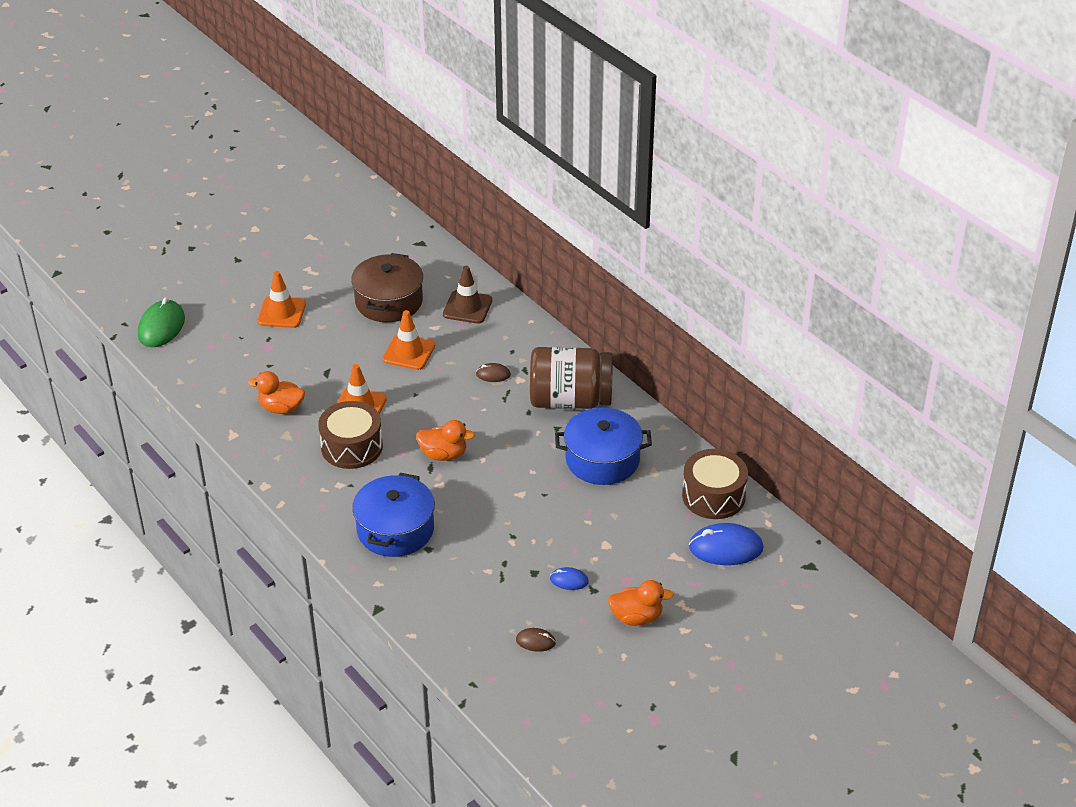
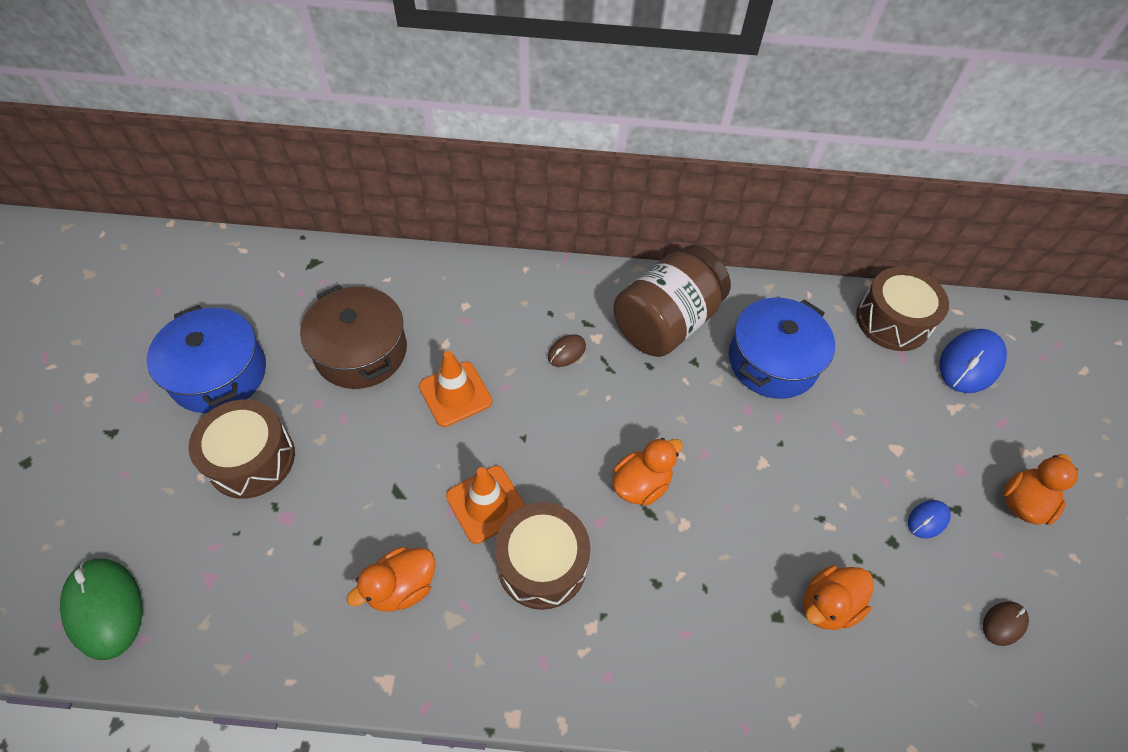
camera: 50 degrees left, 15 degrees up
orange traffic cone [257,271,306,328] -> brown drum [188,400,295,499]
blue pot [352,473,435,557] -> blue pot moved to [147,305,266,413]
brown traffic cone [443,266,492,324] -> none
none -> orange duck [803,565,874,630]

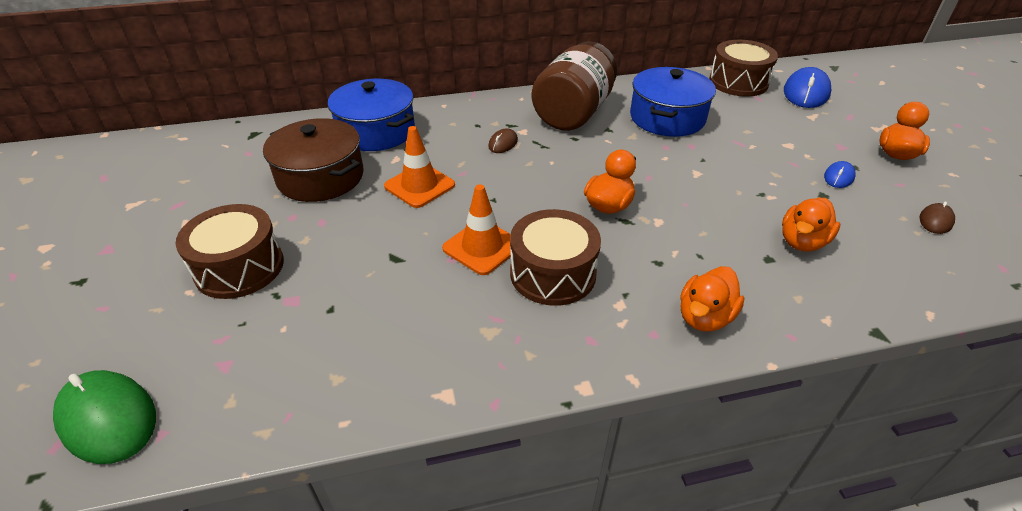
camera: 15 degrees left, 15 degrees down
blue pot [147,305,266,413] -> blue pot moved to [328,79,415,151]
orange duck [347,547,435,611] -> orange duck moved to [680,266,745,331]

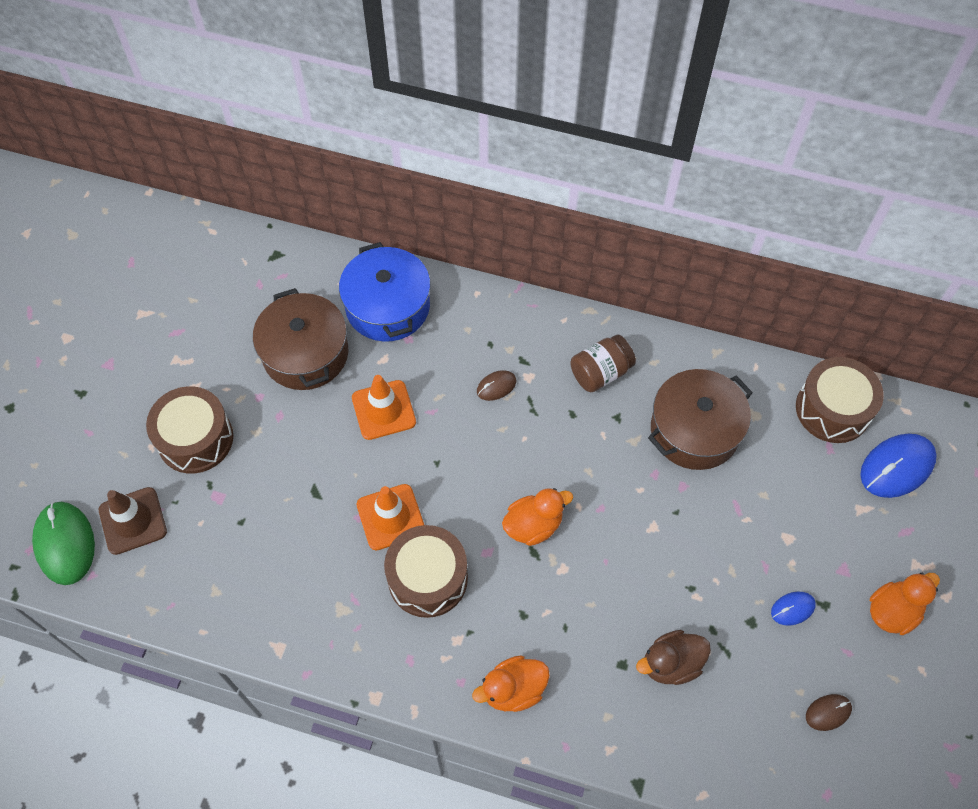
camera: 30 degrees right, 20 degrees up
brown jar [532,41,617,131] -> brown jar [570,334,636,392], size x0.56
blue pot [630,67,716,137] -> brown pot [648,369,753,470]
orange duck [782,198,840,252] -> brown duck [636,630,711,685]
none -> brown traffic cone [99,487,167,555]

